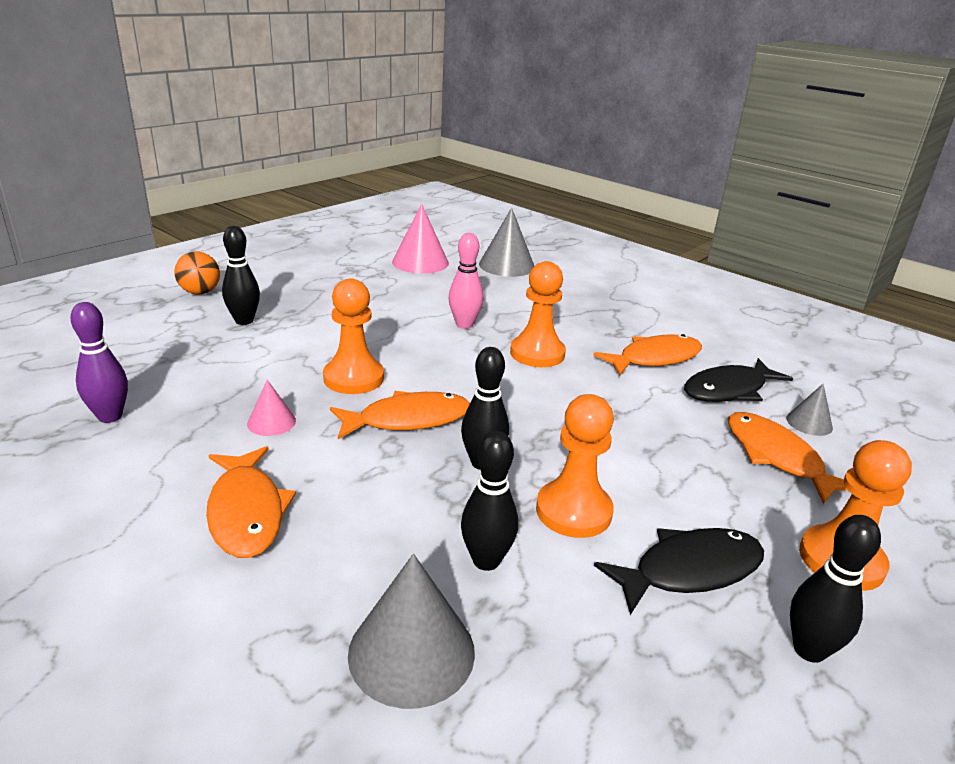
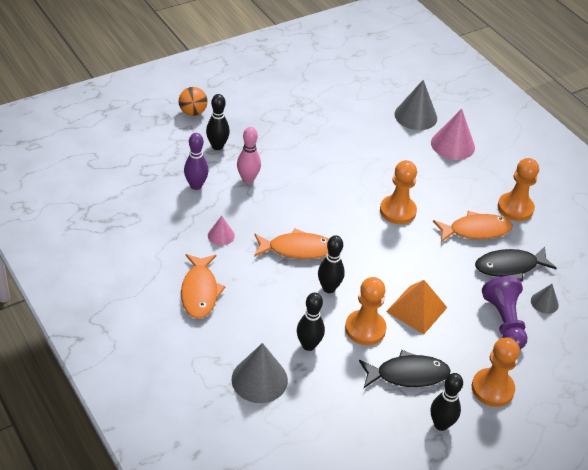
camera: 15 degrees right, 15 degrees up
purple bowling pin [70,302,128,423] -> purple bowling pin moved to [184,133,208,190]
orange pawn [323,279,384,394] -> orange pawn moved to [498,158,539,221]
pink cone [392,204,449,274] -> pink cone moved to [431,108,475,160]
pink bowling pin [448,233,483,329] -> pink bowling pin moved to [237,127,261,184]
orange fish [728,412,847,504] -> purple pawn [482,276,527,349]
none -> orange pyramid [386,280,447,334]

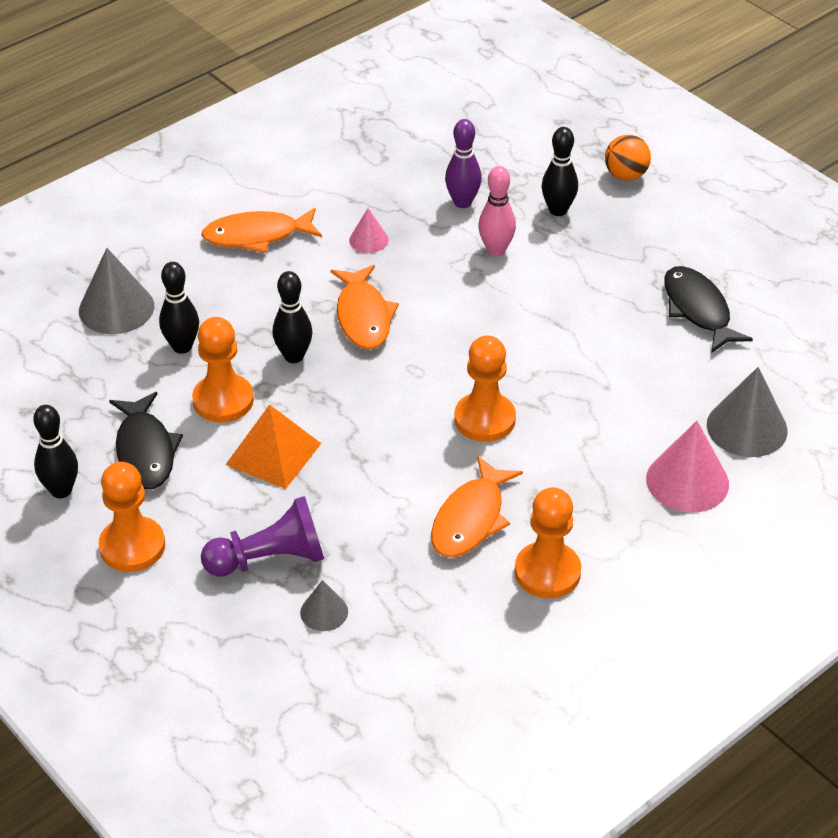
camera: 85 degrees right, 0 degrees up
orange fish [433,211,513,242] -> orange fish turned 45 degrees clockwise [431,456,523,558]
black fish [475,247,557,281] -> black fish moved to [664,266,753,353]

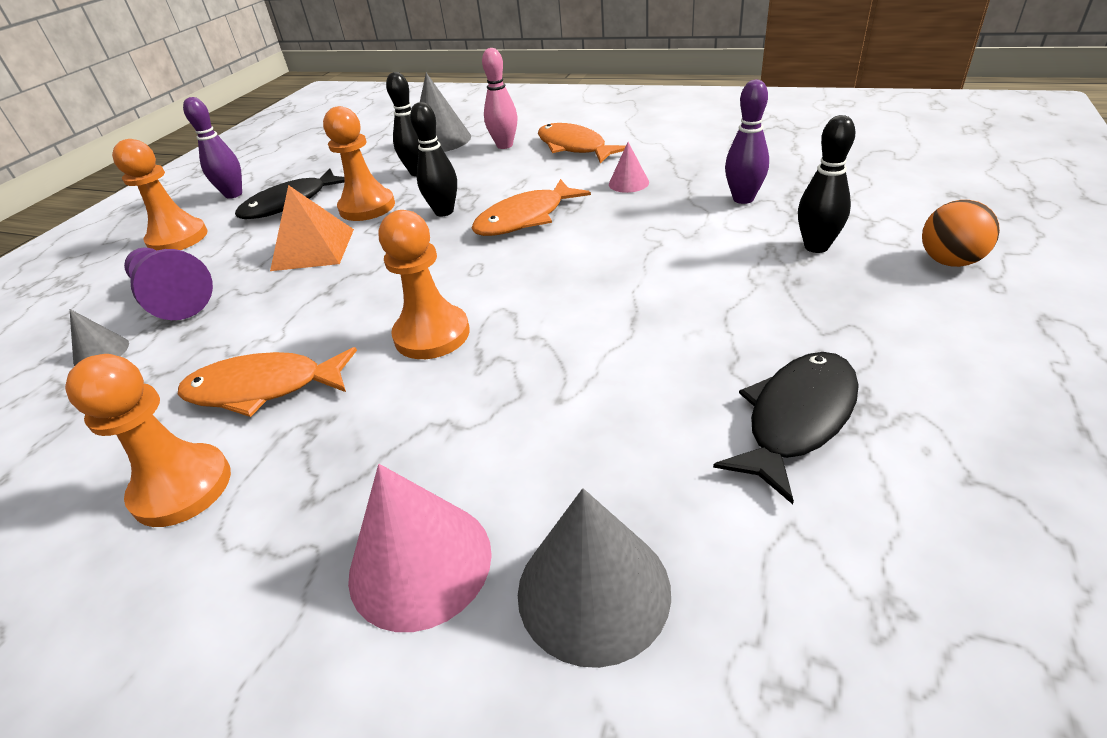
camera: 65 degrees right, 5 degrees down
black bowling pin [33,405,78,498] -> purple bowling pin [183,97,242,199]
pink bowling pin [478,166,516,256] -> pink bowling pin moved to [482,48,517,149]

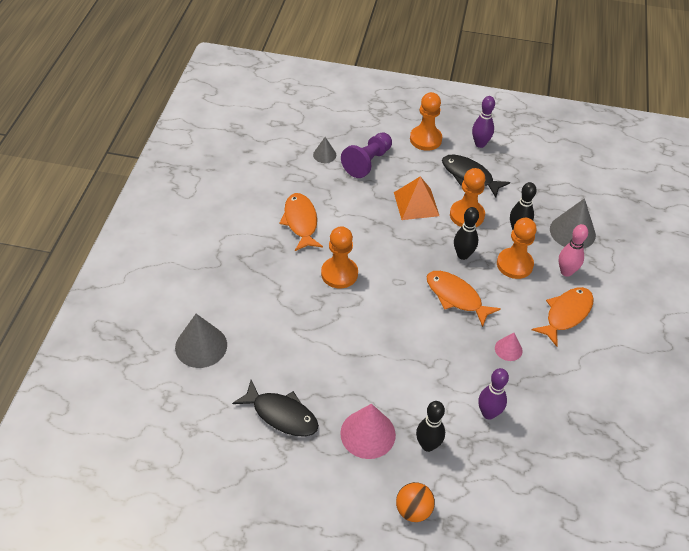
camera: 75 degrees right, 10 degrees up
orange pawn [65,354,231,527] -> orange pawn moved to [497,218,537,279]
pink cone [348,464,492,632] -> pink cone moved to [340,404,396,459]

